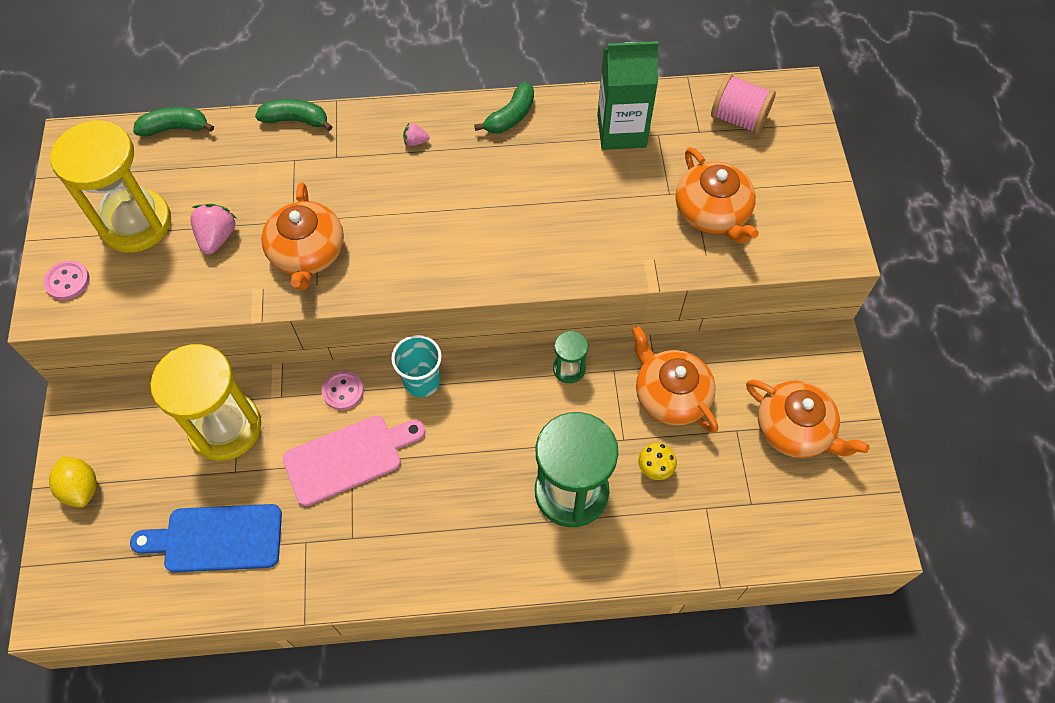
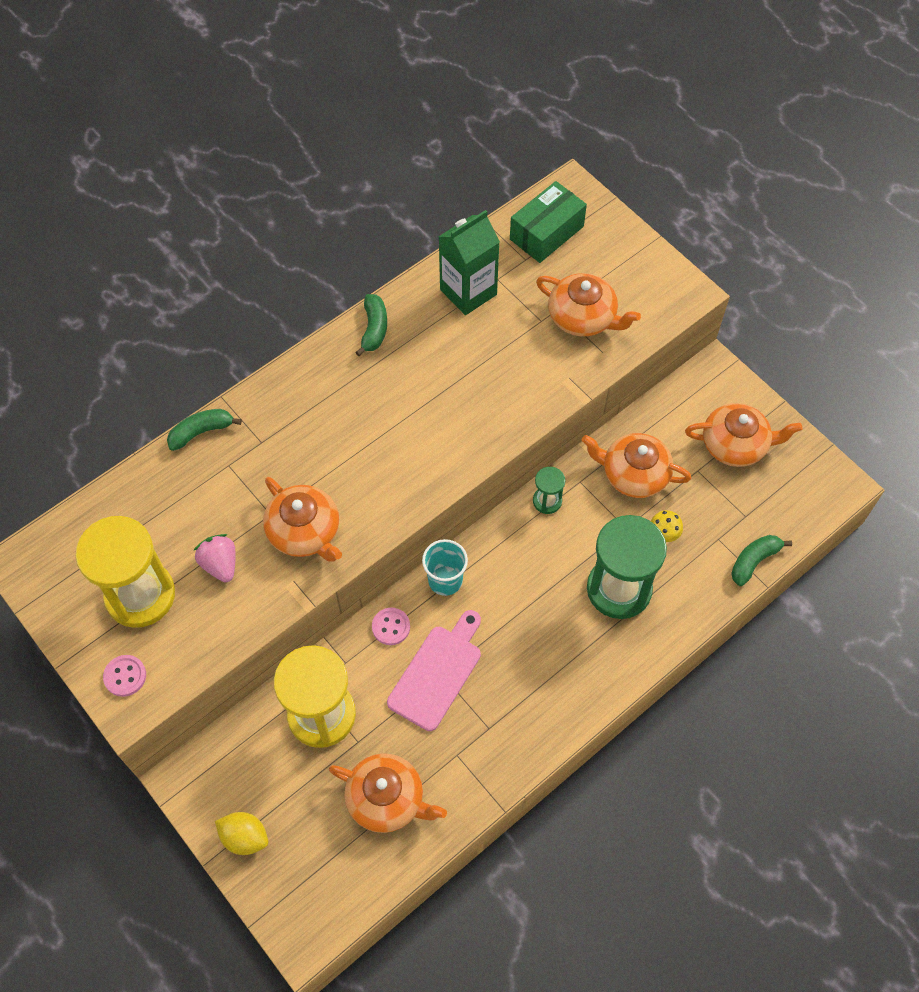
camera: 35 degrees left, 0 degrees up
blue cutting board [130,504,282,572] -> orange teapot [329,753,447,833]
green banana [133,107,214,137] -> green banana moved to [731,535,792,586]
pink strawberry [403,123,429,146] -> none
pink spool [711,74,776,134] -> green box [510,181,587,263]

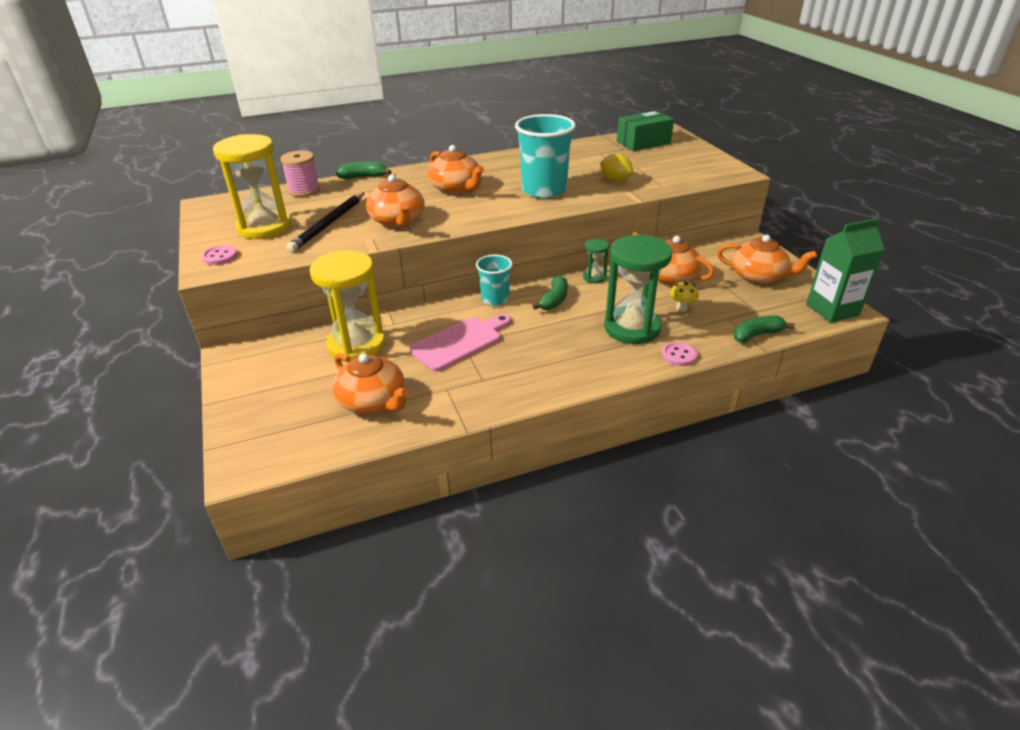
camera: 20 degrees right, 25 degrees down
pink strawberry [193,534,236,582] -> black pencil [286,192,365,252]
yellow lemon [215,812,268,855] -> yellow lemon moved to [600,154,633,182]
green banana [355,294,387,356] -> green banana moved to [532,275,568,310]
pink button [372,608,410,645] -> pink button moved to [662,342,697,366]
green carton [438,210,500,315] -> green carton moved to [806,218,885,323]
orange teapot [536,273,641,336] -> orange teapot moved to [428,145,484,194]
none -> pink spool [280,151,320,197]
none -> turquoise cup [515,114,576,199]

